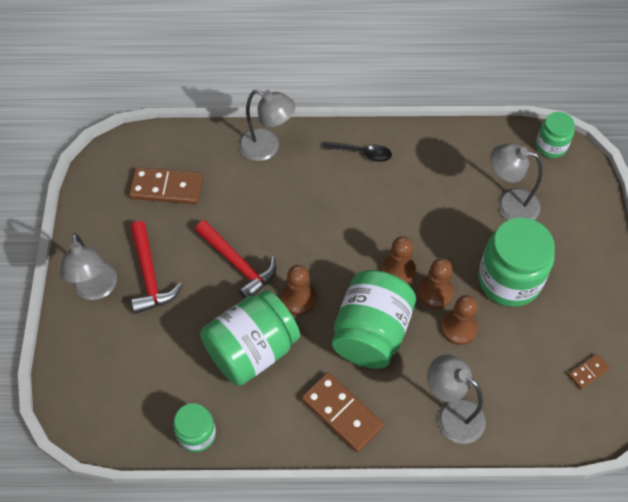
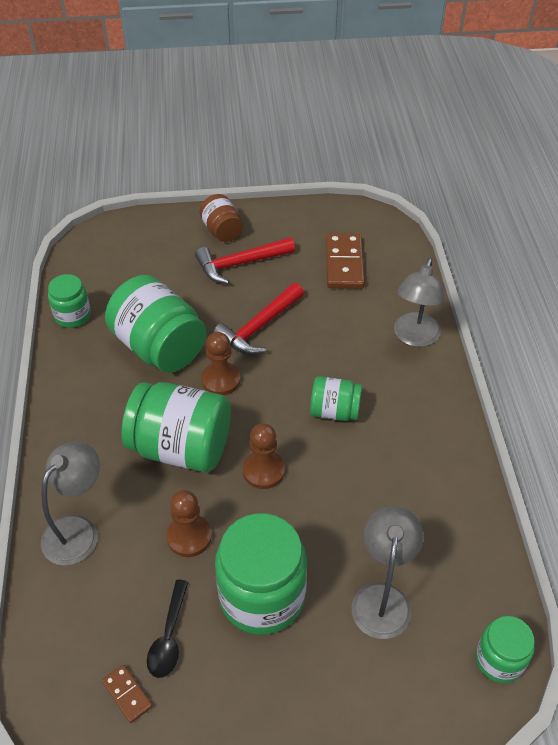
camera: 85 degrees right, 10 degrees down
grey lamp [60,233,117,300] -> brown jar [199,194,243,242]
brown domino [301,372,384,453] -> none
black spoon [322,141,392,162] -> black spoon moved to [147,580,188,678]
brown pawn [418,258,454,309] -> none
none -> green jar [310,376,362,421]

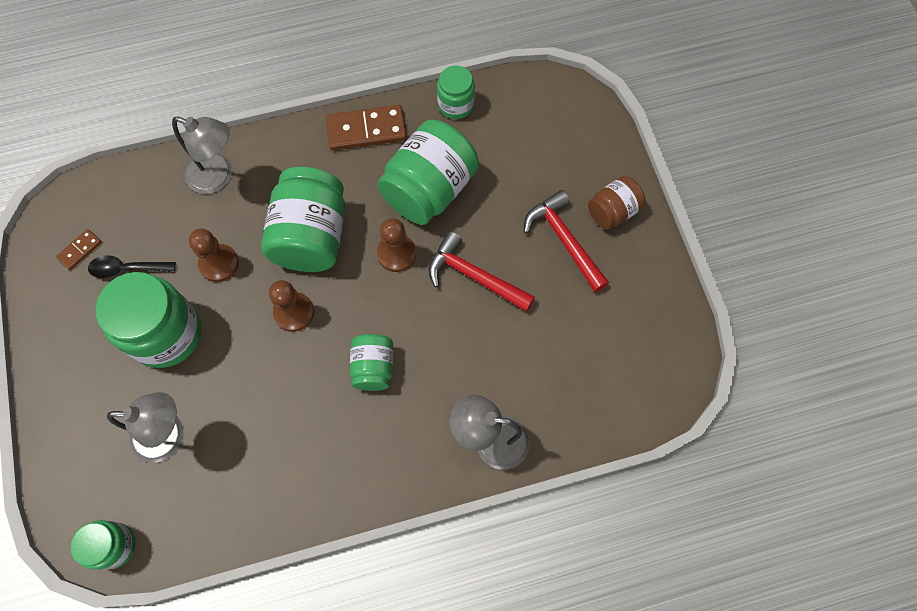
camera: 80 degrees right, 20 degrees up
brown domino [326,233,365,289] -> brown domino moved to [326,105,407,151]

